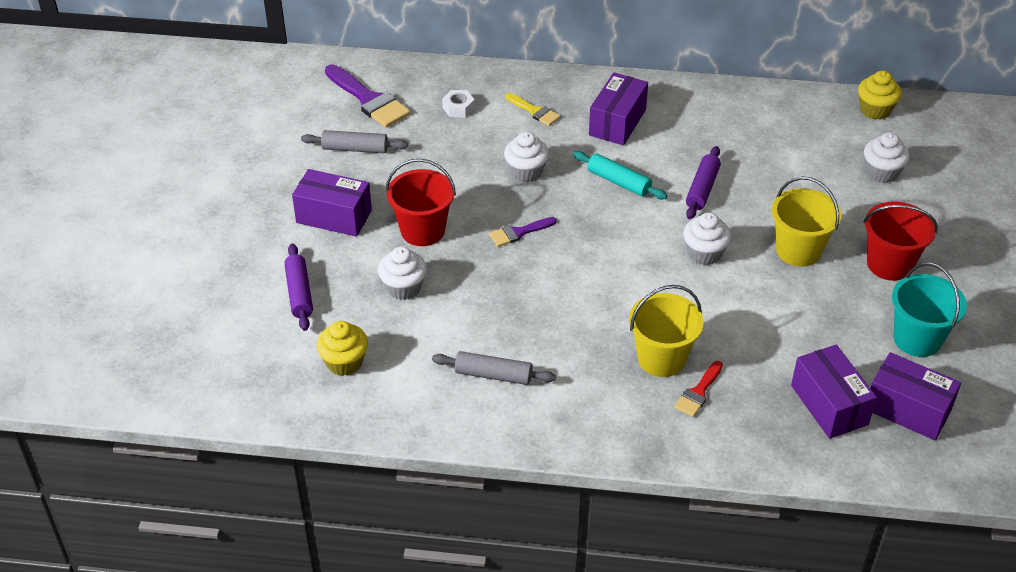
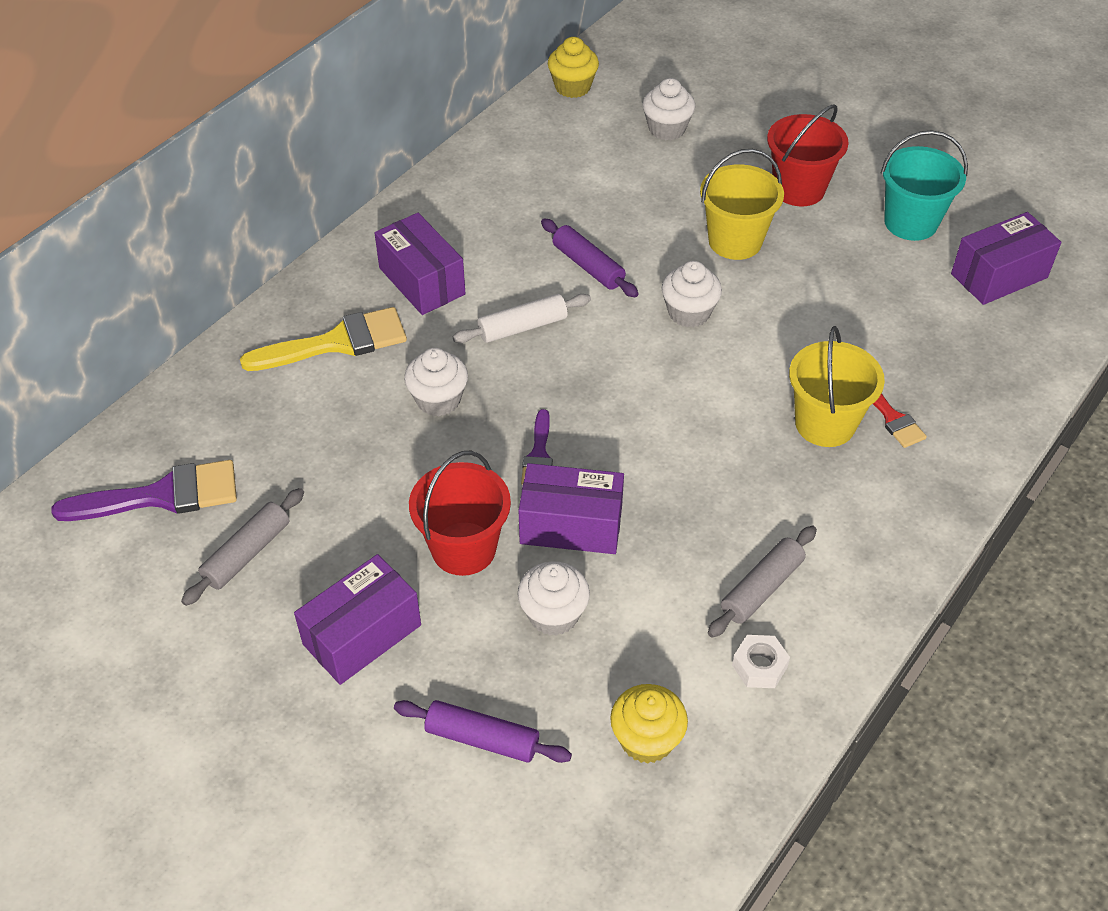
camera: 60 degrees left, 5 degrees up
white nut [442,90,475,118] -> white nut moved to [732,635,790,688]
yellow brush [505,93,560,126] -> yellow brush [240,307,407,371], size x1.80
turquoise rolling pin [573,151,667,199] -> white rolling pin [453,294,591,343]
purple box [791,345,877,439] -> purple box moved to [518,463,624,554]

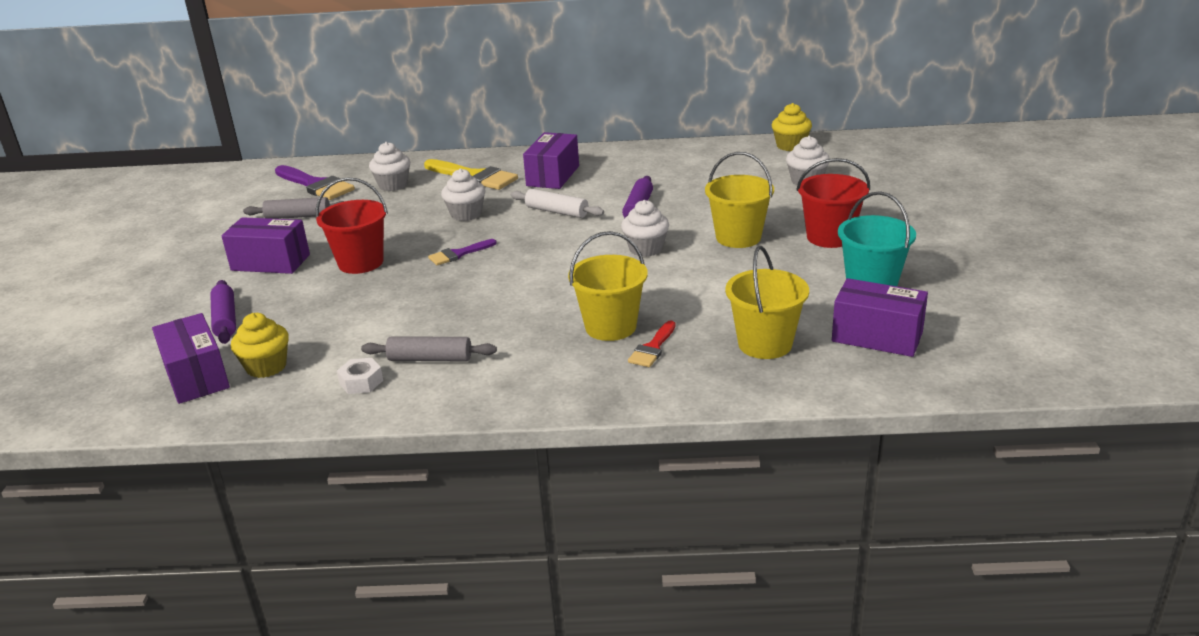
camera: 55 degrees right, 20 degrees down
purple box [518,463,624,554] -> purple box moved to [152,313,230,404]
white cupcake [518,561,590,636] -> white cupcake moved to [369,142,411,191]
none -> yellow bucket [725,246,809,359]

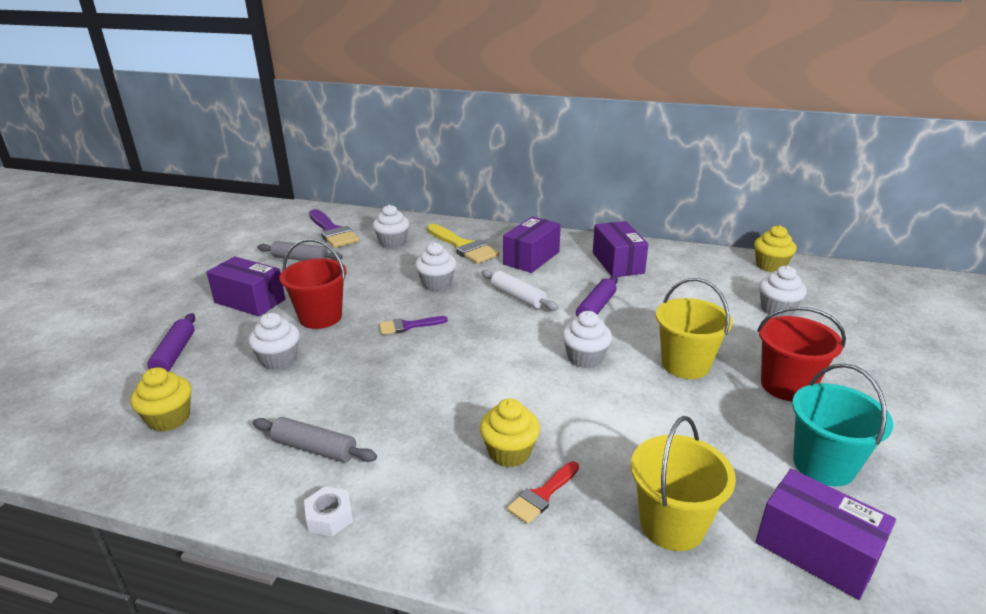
camera: 15 degrees right, 0 degrees up
purple box [152,313,230,404] -> purple box moved to [593,221,649,277]
white nut [337,358,383,394] -> white nut moved to [304,486,353,537]
yellow bucket [568,231,648,341] -> yellow cupcake [480,398,540,467]
none -> white cupcake [248,313,300,370]

